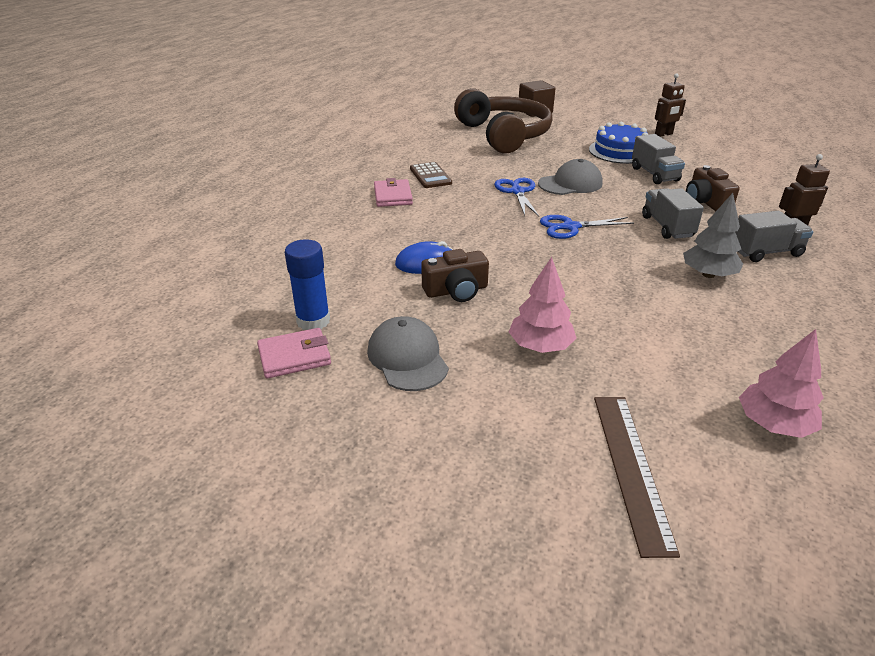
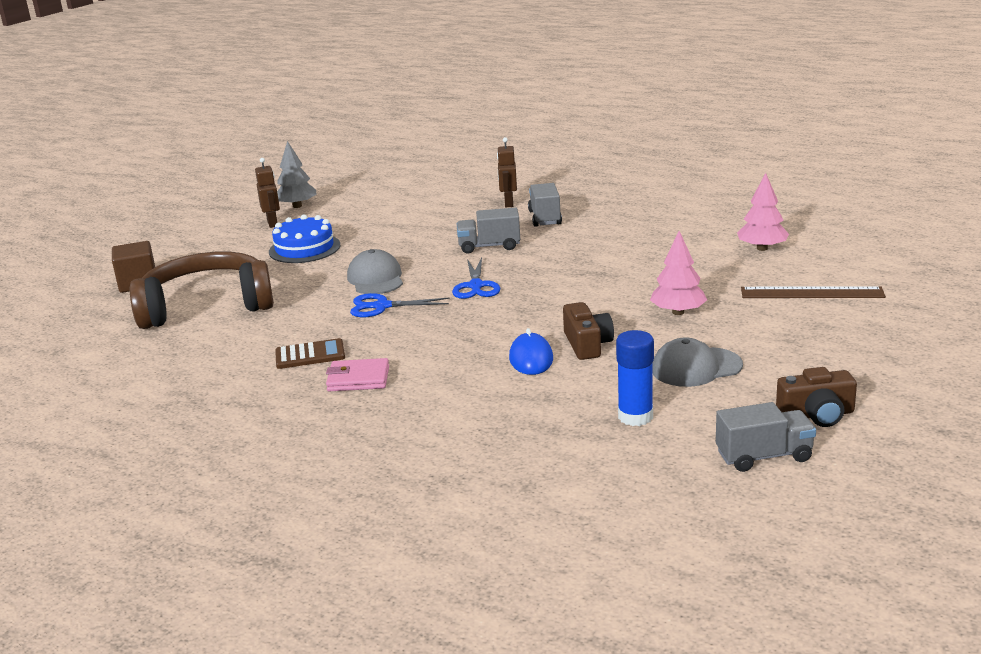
camera: 80 degrees left, 10 degrees down
pink wallet [257,328,331,379] -> none
grey truck [632,134,685,184] -> grey truck moved to [716,402,816,472]
grey tree [683,193,743,278] -> grey tree moved to [277,141,317,208]
brown camera [686,165,739,211] -> brown camera moved to [776,367,857,427]

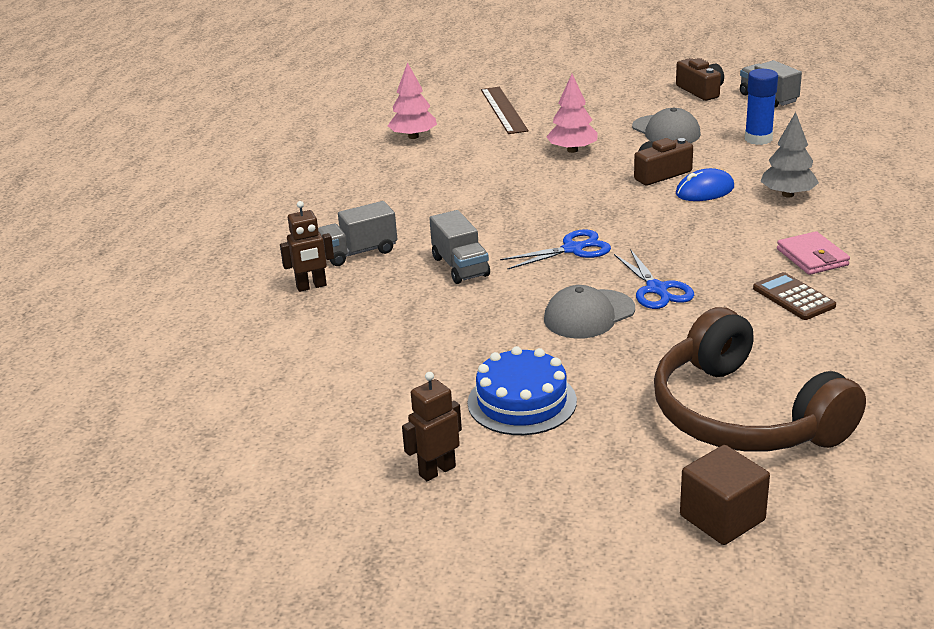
camera: 110 degrees left, 5 degrees up
grey tree [277,141,317,208] -> grey tree moved to [760,112,819,197]

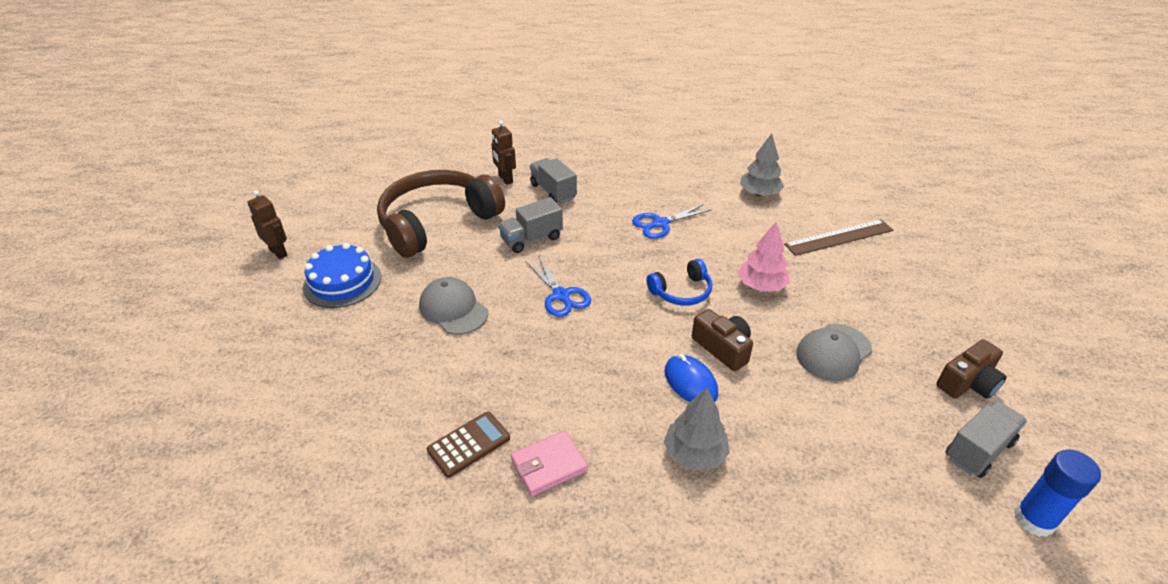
camera: 80 degrees right, 10 degrees up
pink tree [388,62,437,139] -> grey tree [740,133,784,197]
blue scissors [614,249,694,309] -> blue scissors moved to [632,204,711,239]
brown headphones [654,307,866,451] -> brown headphones moved to [377,170,505,258]
brown cube [680,445,770,545] -> none
blue glue stick [745,69,778,145] -> blue glue stick moved to [1014,449,1101,537]
none -> blue headphones [646,259,712,306]

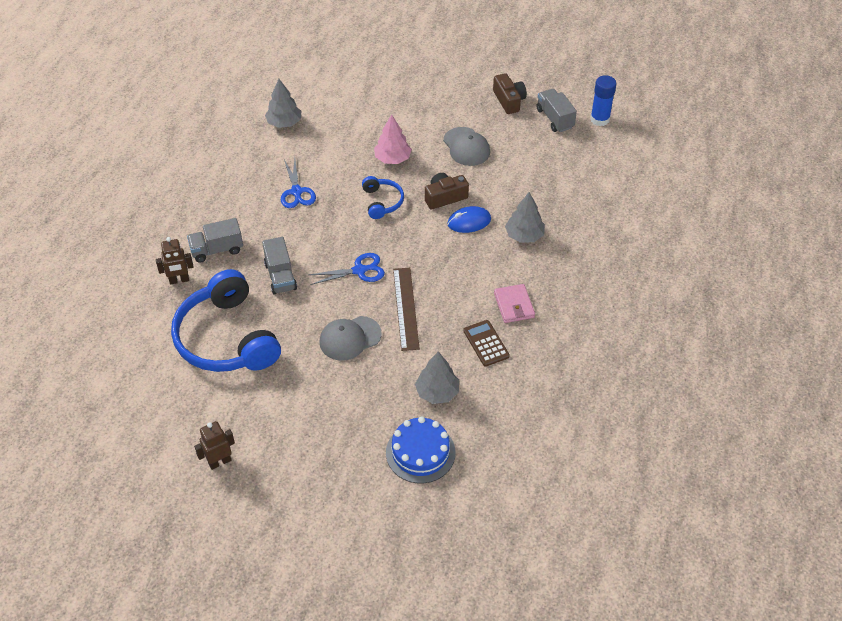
camera: 75 degrees left, 10 degrees up
blue cake [303,243,381,308] -> blue cake moved to [386,416,455,483]
brown headphones [377,170,505,258] -> blue headphones [171,269,281,372]
brown ruler [784,219,893,256] -> brown ruler moved to [393,268,420,351]
none -> grey tree [415,351,459,404]

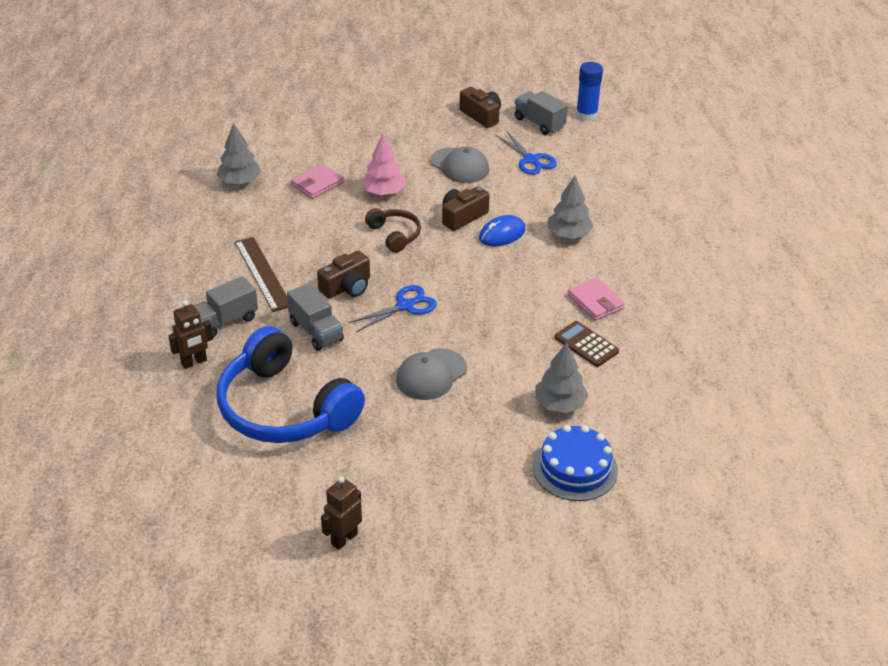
camera: 20 degrees left, 10 degrees down
blue scissors [281,159,316,208] -> blue scissors moved to [496,131,557,175]
blue headphones [362,176,404,219] -> brown headphones [365,208,421,253]
brown ruler [393,268,420,351] -> brown ruler moved to [235,237,288,312]
none -> pink wallet [291,163,344,199]
none -> brown camera [317,250,370,299]

